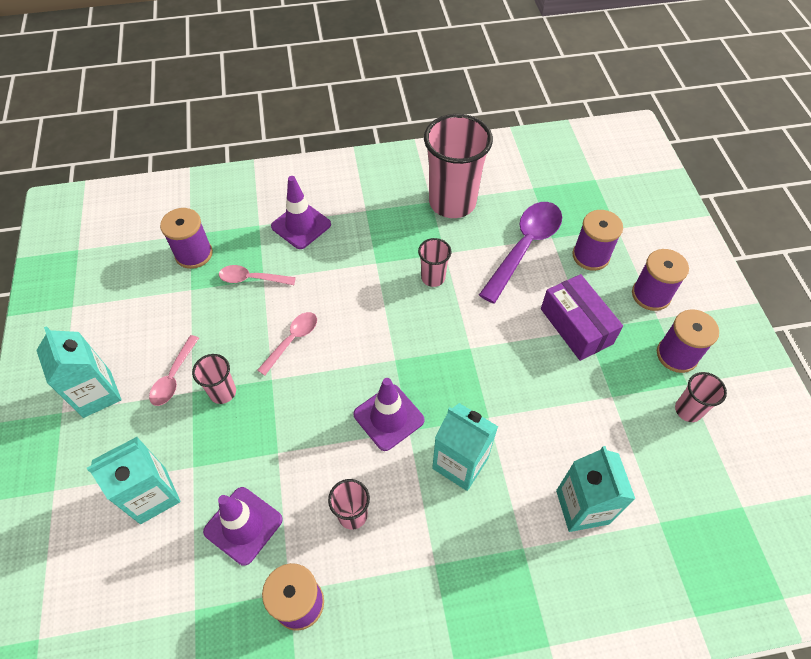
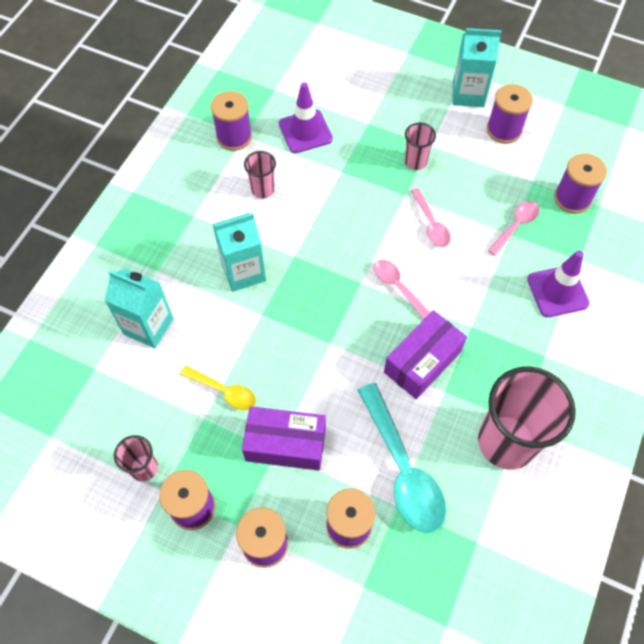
camera: 125 degrees right, 5 degrees up
turquoise carton [87,437,181,524] -> none
pink spoon [149,335,199,406] -> pink spoon moved to [374,260,430,319]
purple traffic cone [353,378,424,451] -> none
pink cup [418,238,451,287] -> purple box [384,310,467,399]
purple spoon [479,202,562,304] -> turquoise spoon [358,383,446,533]
none -> yellow spoon [180,366,256,410]
none -> purple spool [487,84,533,144]

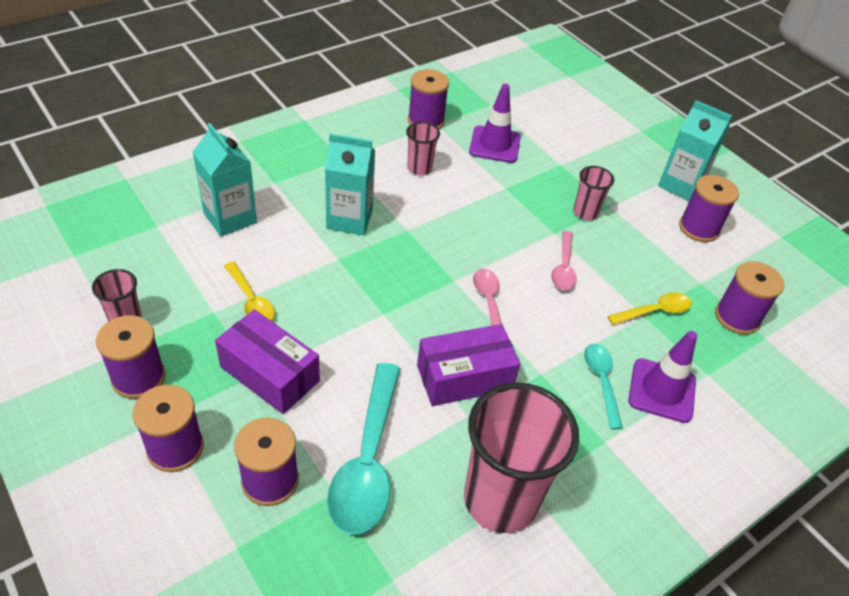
camera: 25 degrees right, 15 degrees down
pink spoon [487,201,539,256] -> yellow spoon [608,292,692,325]
none -> turquoise spoon [584,343,623,429]

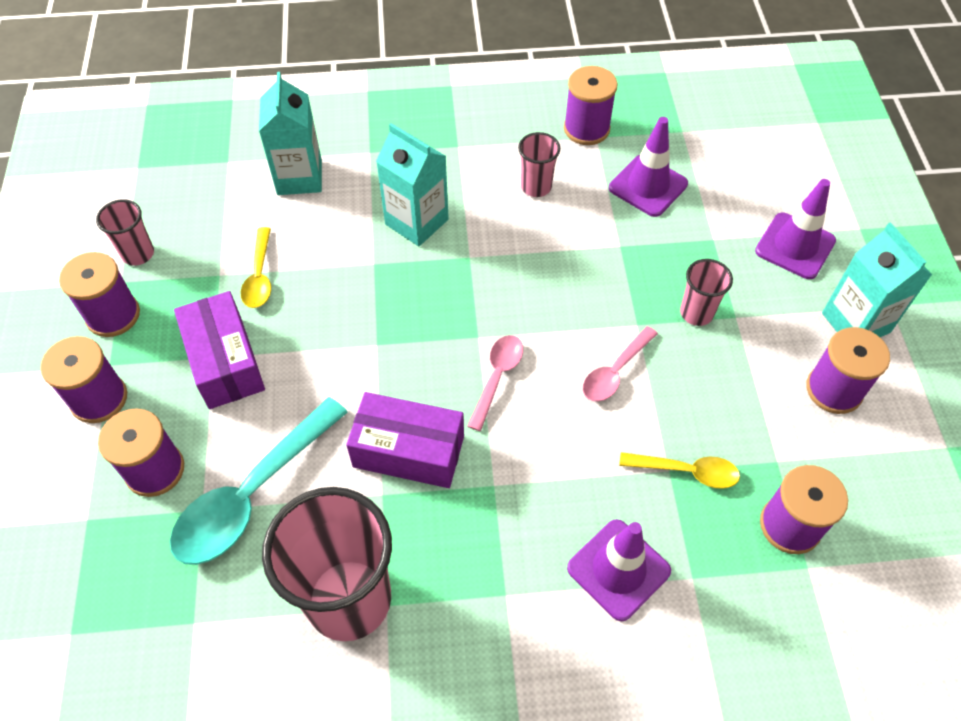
camera: 35 degrees right, 10 degrees up
turquoise spoon [584,343,623,429] -> none
none -> purple traffic cone [755,179,836,279]

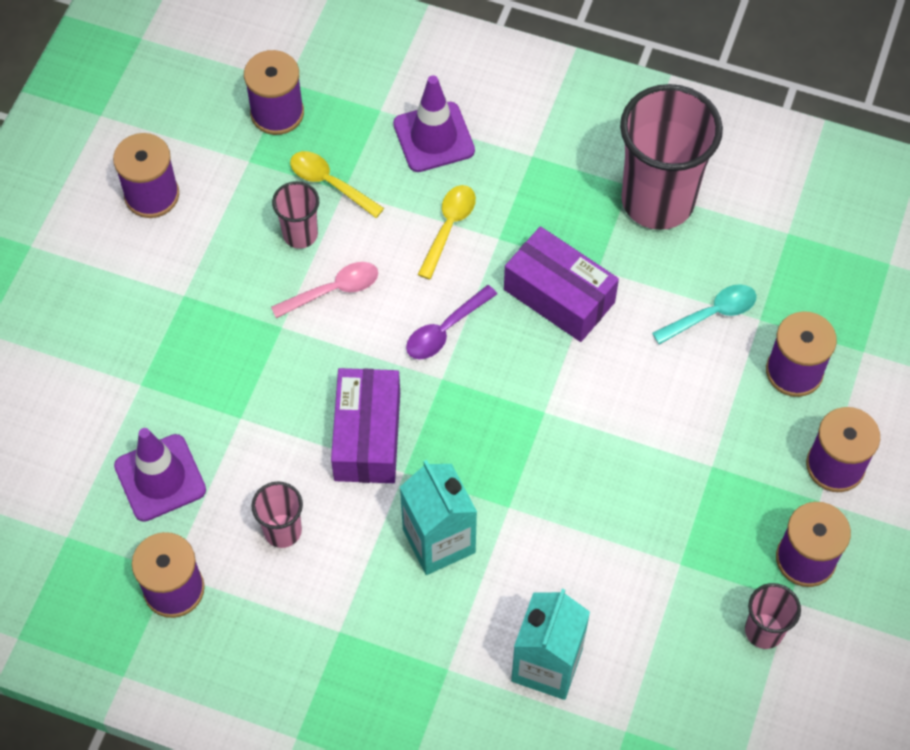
camera: 155 degrees left, 5 degrees up
turquoise spoon [170,397,348,565] -> turquoise spoon [652,284,757,345], size x0.54
purple box [174,291,265,409] -> purple box moved to [331,368,400,483]
yellow spoon [241,227,271,308] -> yellow spoon moved to [417,185,476,280]
pink spoon [467,335,523,431] -> purple spoon [406,285,497,359]
pink cup [680,259,733,326] -> pink cup moved to [272,181,319,249]
purple traffic cone [755,179,836,279] -> none
turquoise carton [822,222,932,337] -> none

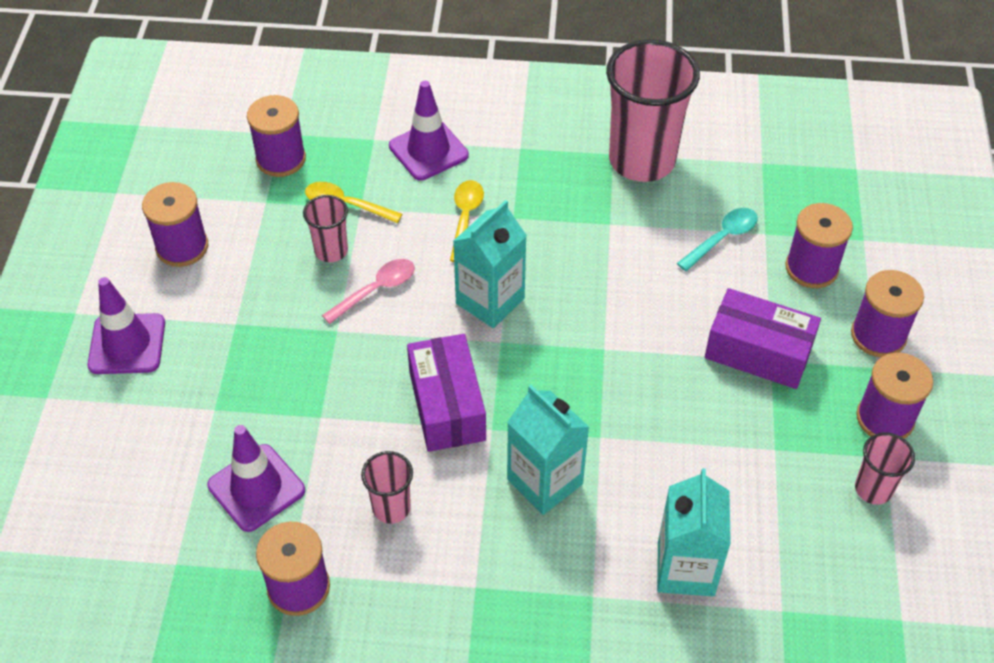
camera: 15 degrees left, 10 degrees down
purple spoon [406,285,497,359] -> turquoise carton [453,200,527,328]
purple box [504,226,619,342] -> purple box moved to [705,288,821,389]
none -> purple traffic cone [88,277,165,374]

